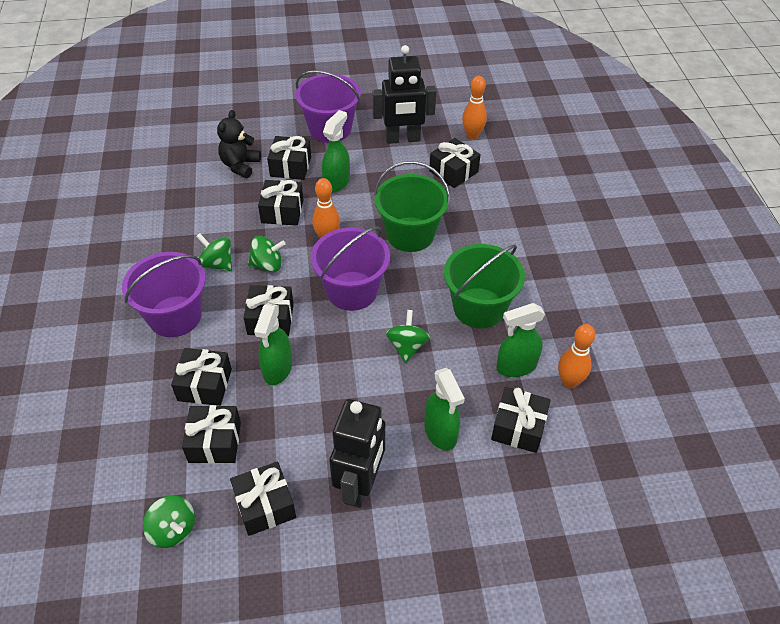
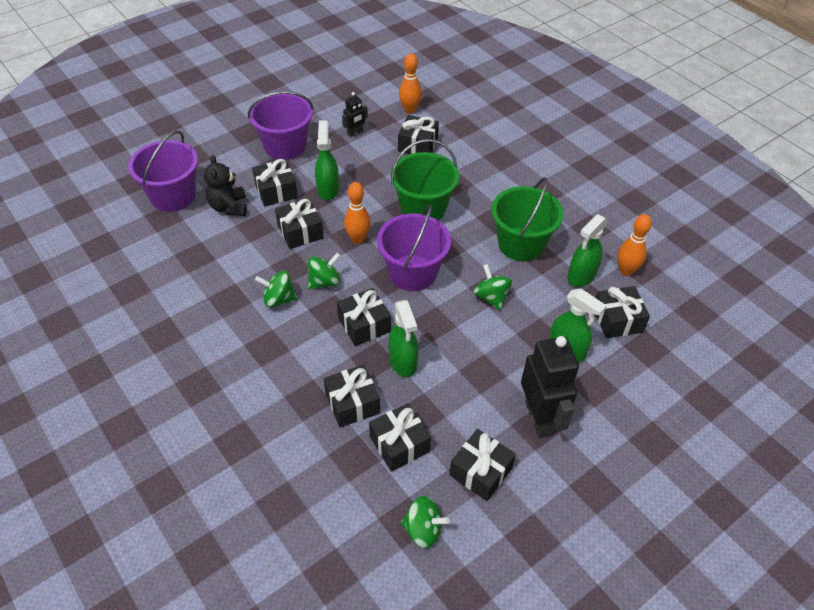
camera: 30 degrees left, 0 degrees up
purple bucket [122,252,205,337] -> purple bucket moved to [128,131,198,212]
black robot [373,45,436,144] -> black robot [342,92,368,137], size x0.49

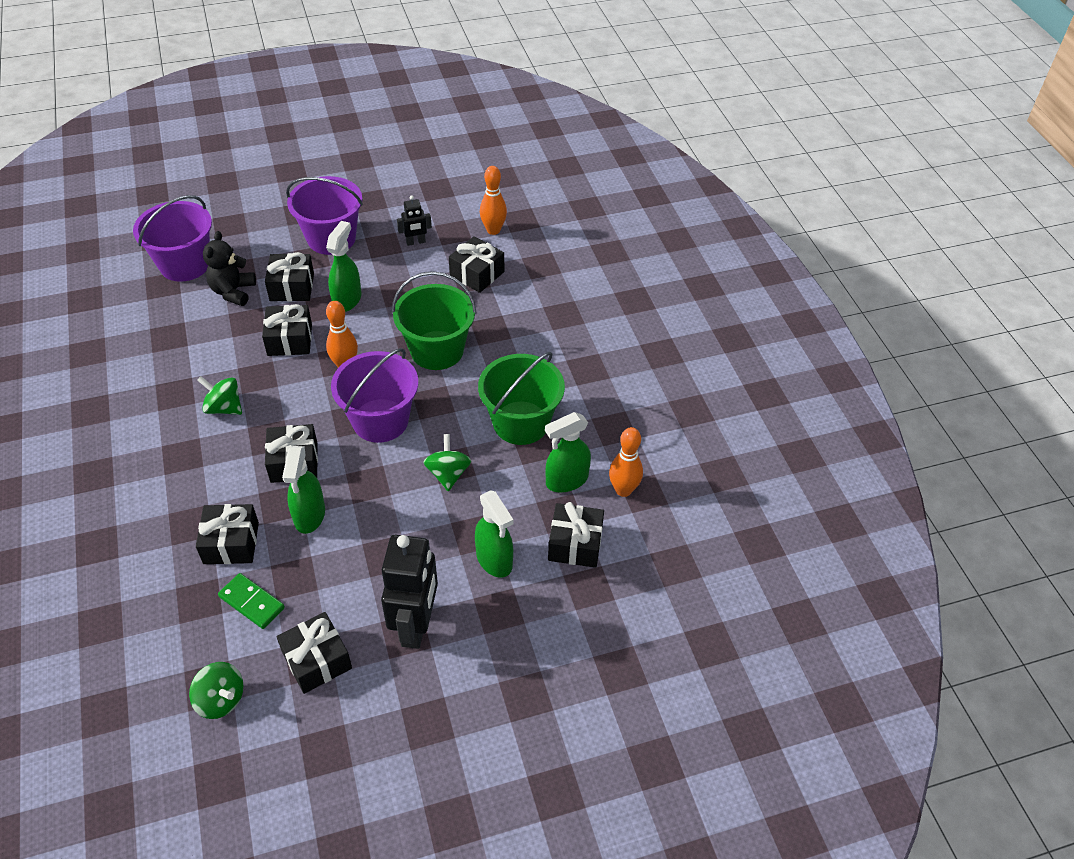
camera: 20 degrees right, 0 degrees up
green spinning top [308,253,341,290] -> none
black gift [369,403,431,472] -> green domino [218,573,285,629]

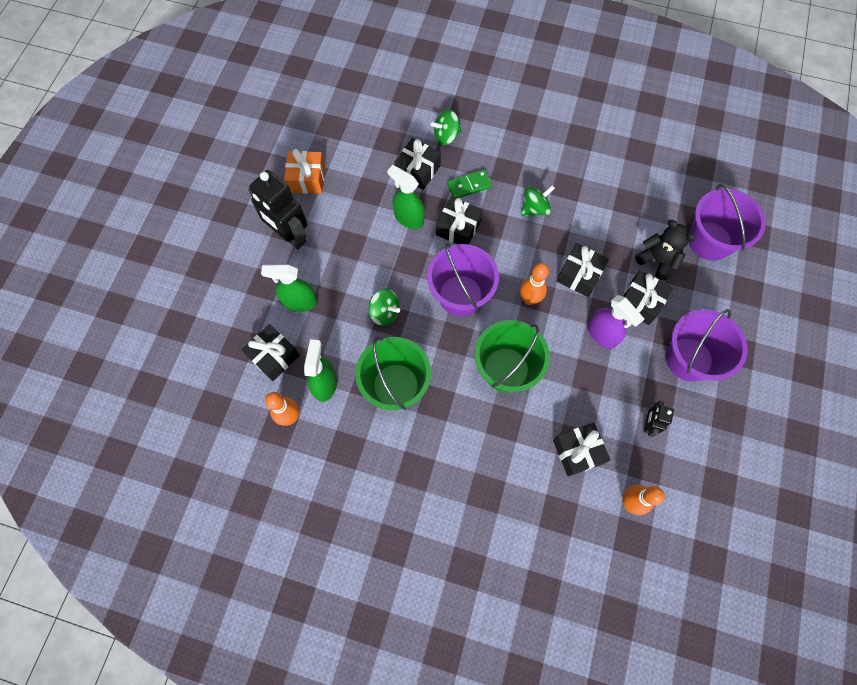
camera: 125 degrees right, 20 degrees up
green spinning top [189,662,243,719] -> green spinning top moved to [431,110,462,145]
green domino [218,573,285,629] -> green domino moved to [447,169,492,198]
black gift [277,612,352,694] -> orange gift [284,149,325,194]
green spray bottle [326,221,361,312] -> purple spray bottle [588,295,644,349]

